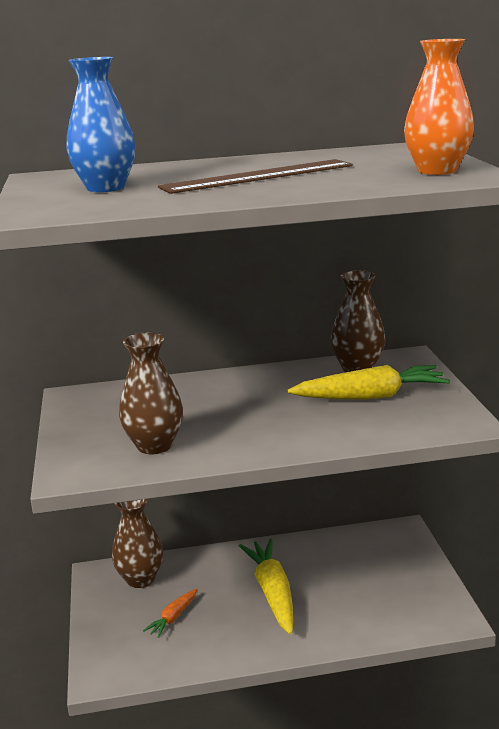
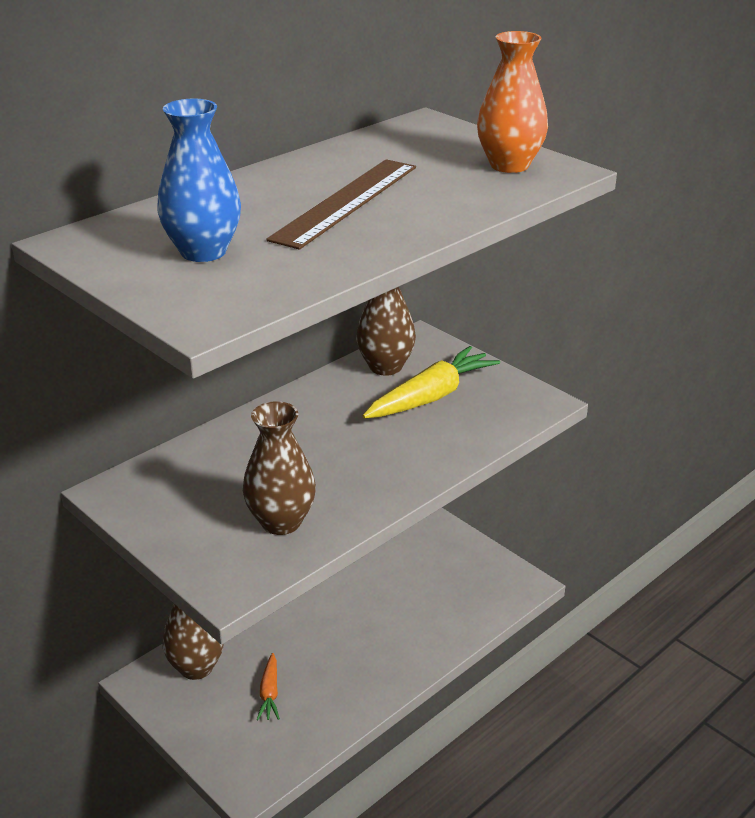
camera: 35 degrees left, 10 degrees up
yellow carrot [239,538,293,634] -> none

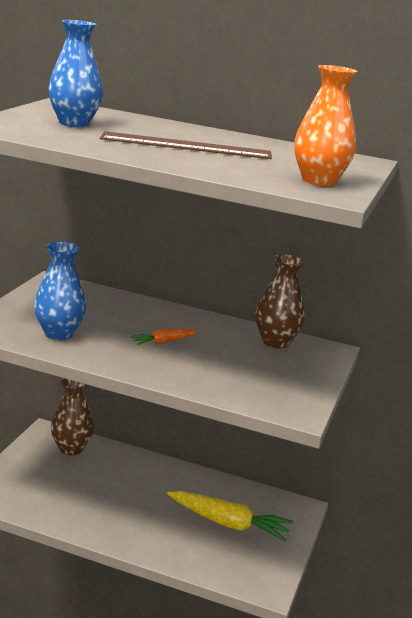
camera: 60 degrees right, 10 degrees down
brown vase [243,401,316,535] -> blue vase [34,241,86,340]
orange carrot [256,653,280,720] -> orange carrot moved to [130,329,198,345]
yellow carrot [363,346,500,418] -> yellow carrot moved to [167,491,293,542]

